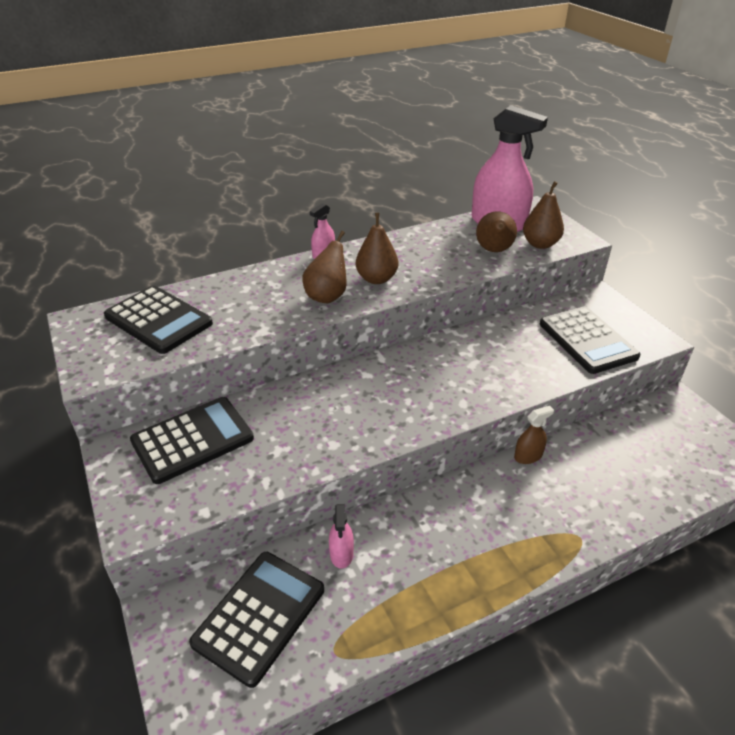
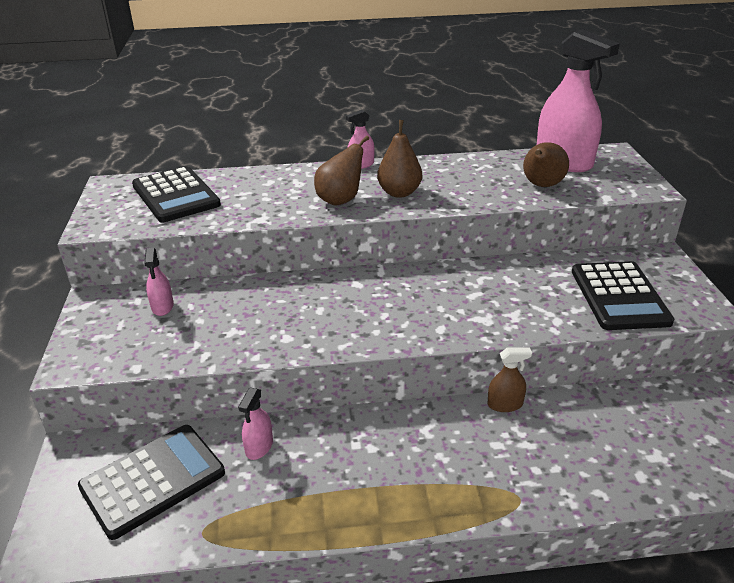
camera: 20 degrees right, 5 degrees down
black calculator [130,397,254,484] -> pink spray bottle [144,248,174,316]
brown pear [523,181,564,249] -> none

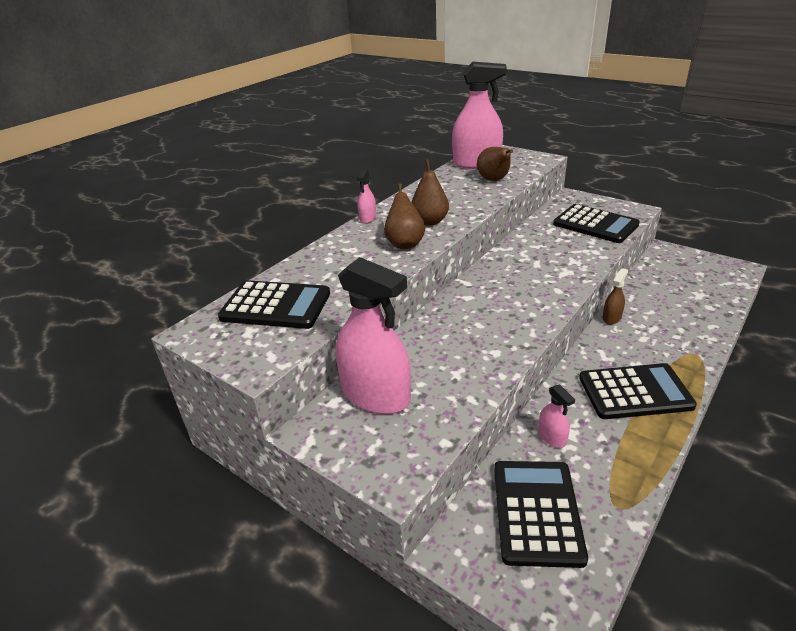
camera: 45 degrees left, 0 degrees up
pink spray bottle [144,248,174,316] -> pink spray bottle [335,257,411,414], size x2.24
none -> black calculator [579,363,697,419]

